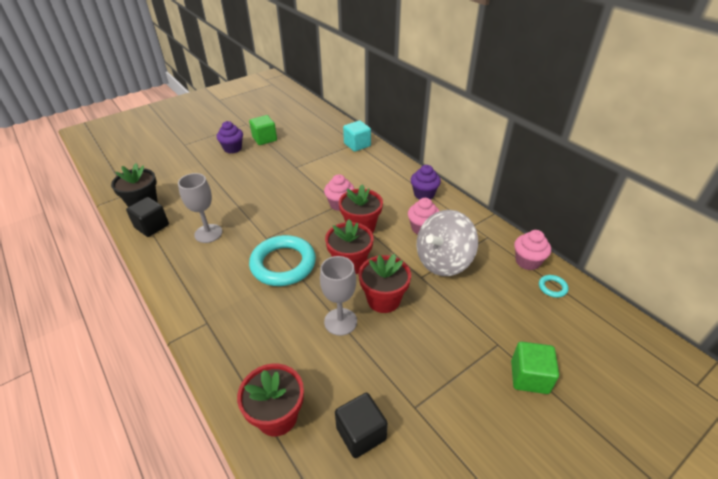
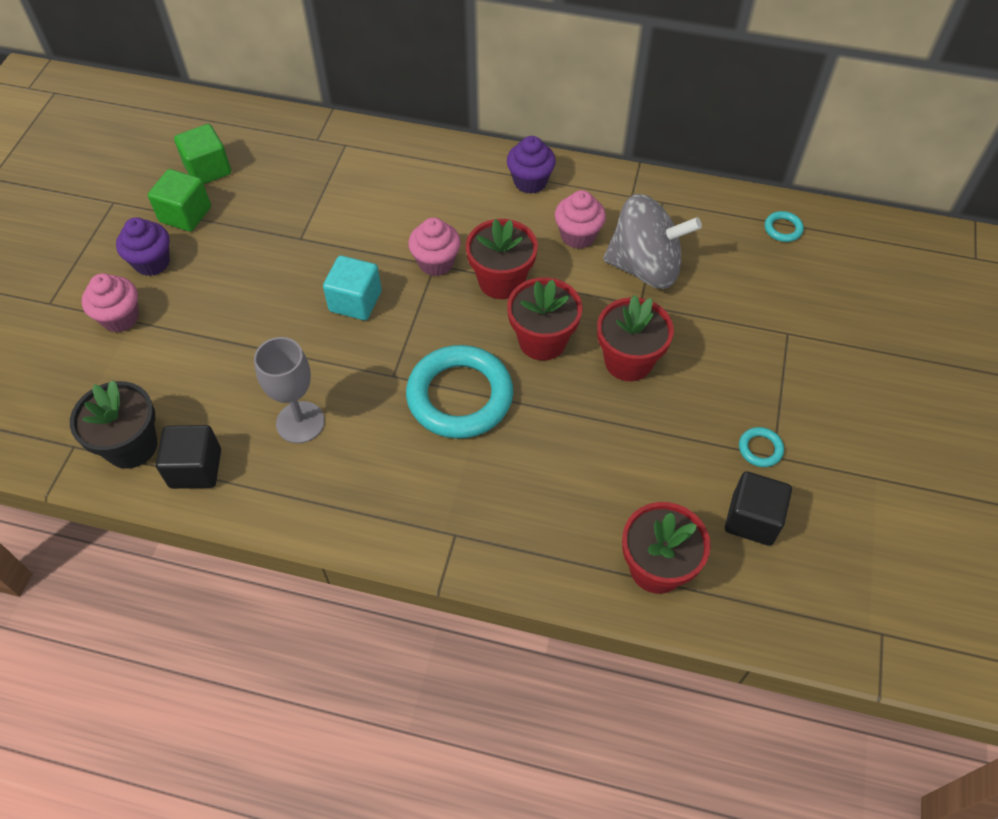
camera: 40 degrees left, 15 degrees up
grey goblet [320,256,357,336] -> none
turquoise cube [343,120,371,152] -> turquoise cube moved to [323,256,382,320]
grey spinning top [417,210,478,276] -> grey spinning top turned 90 degrees counterclockwise [603,194,702,289]
green cube [511,341,559,394] -> green cube moved to [174,124,231,184]
pink cupcake [514,230,551,270] -> pink cupcake moved to [82,273,139,332]
none -> turquoise ring [739,427,784,467]

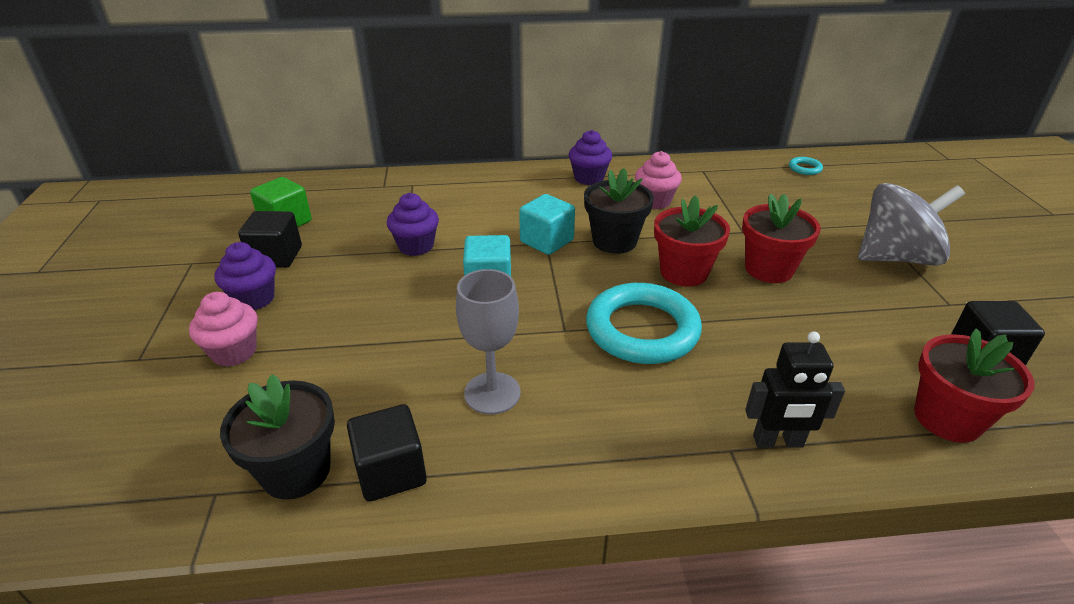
camera: 20 degrees left, 20 degrees down
green cube [148,169,211,232] -> black cube [238,211,302,268]
pink cupcake [408,218,461,276] -> turquoise cube [519,194,575,255]
red flower pot [466,219,538,299] -> black flower pot [584,168,654,254]
grey spinning top [603,194,702,289] -> grey spinning top moved to [858,183,965,265]
turquoise ring [739,427,784,467] -> none
none -> purple cupcake [387,193,439,256]
none -> black robot [745,332,845,448]

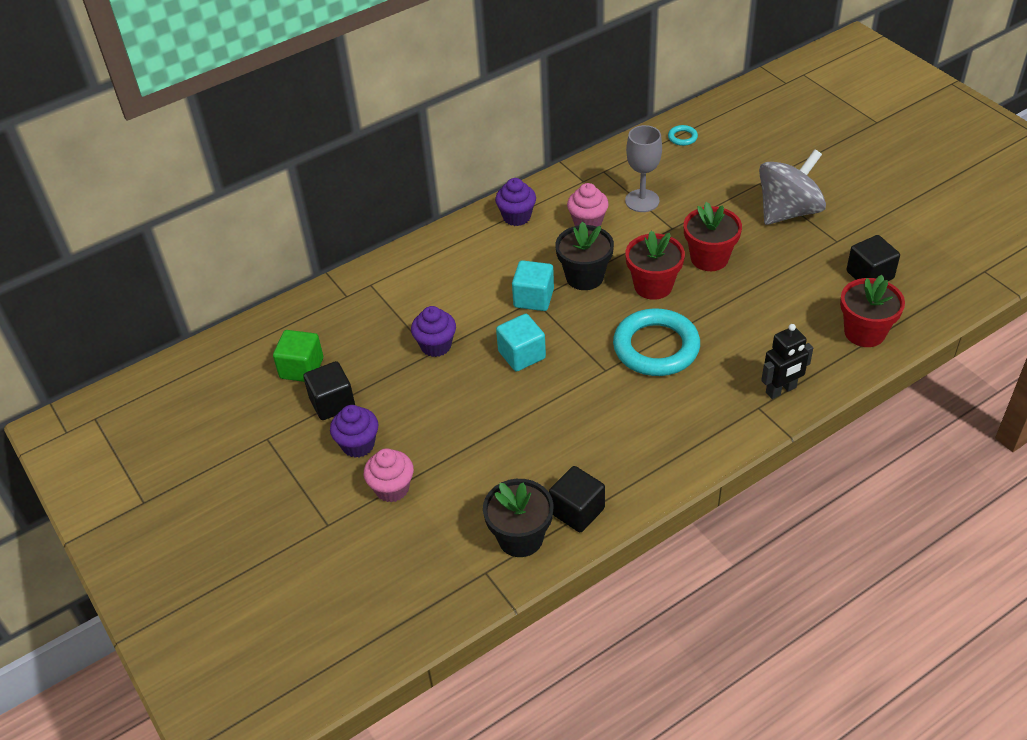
camera: 25 degrees left, 10 degrees up
grey goblet [456,269,521,414] -> grey goblet moved to [625,125,662,212]

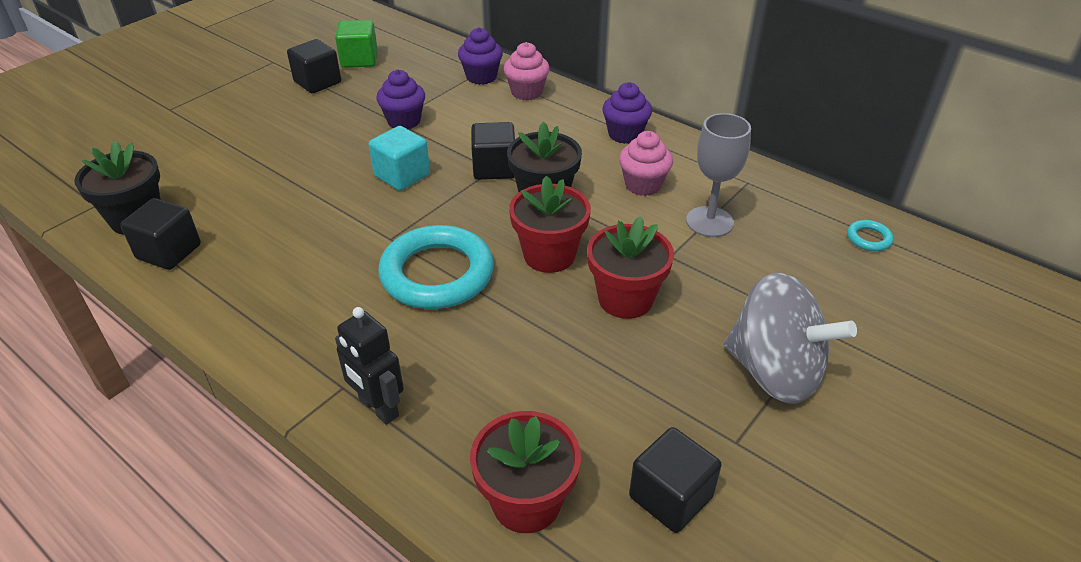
camera: 70 degrees right, 5 degrees down
purple cupcake [330,405,378,458] -> purple cupcake moved to [458,27,503,85]
pink cupcake [364,448,414,502] -> pink cupcake moved to [504,42,550,101]
turquoise cube [512,260,554,311] -> black cube [471,122,515,180]

